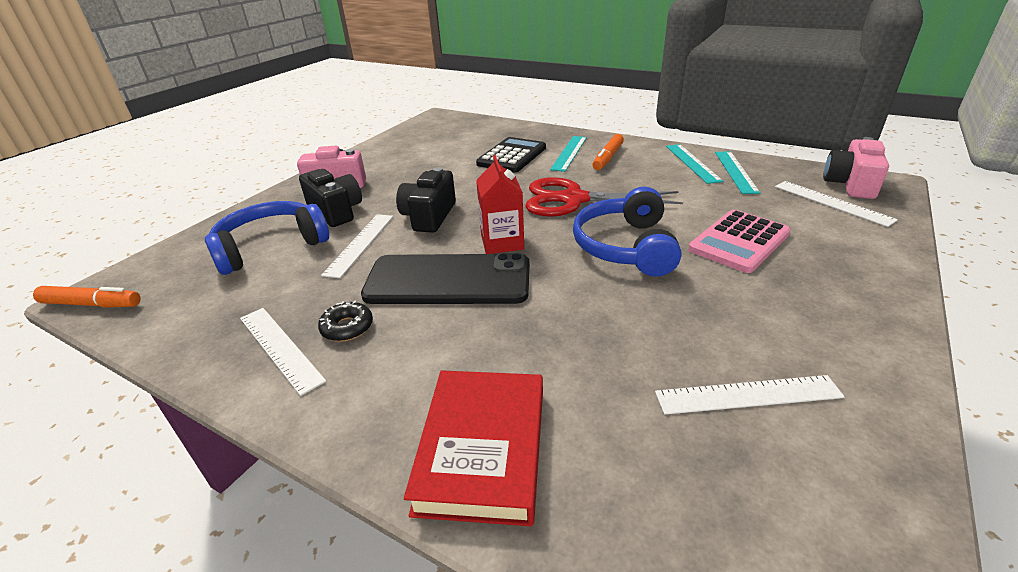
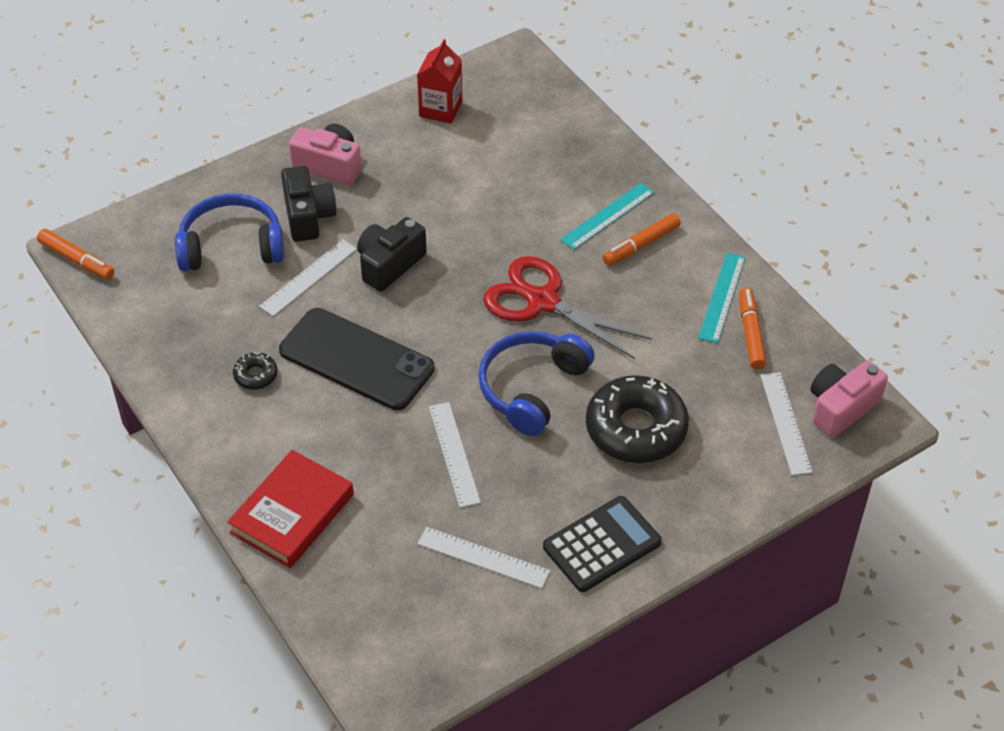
camera: 25 degrees right, 15 degrees up
white ruler [240,308,326,396] -> white ruler moved to [429,402,481,508]
black calculator [476,137,546,173] -> black calculator moved to [543,496,662,592]
red carton [476,155,524,254] -> red carton moved to [417,39,462,124]
pink calculator [688,210,791,273] -> black donut [586,375,689,463]
turquoise ruler [715,152,760,194] -> orange marker [739,288,767,369]

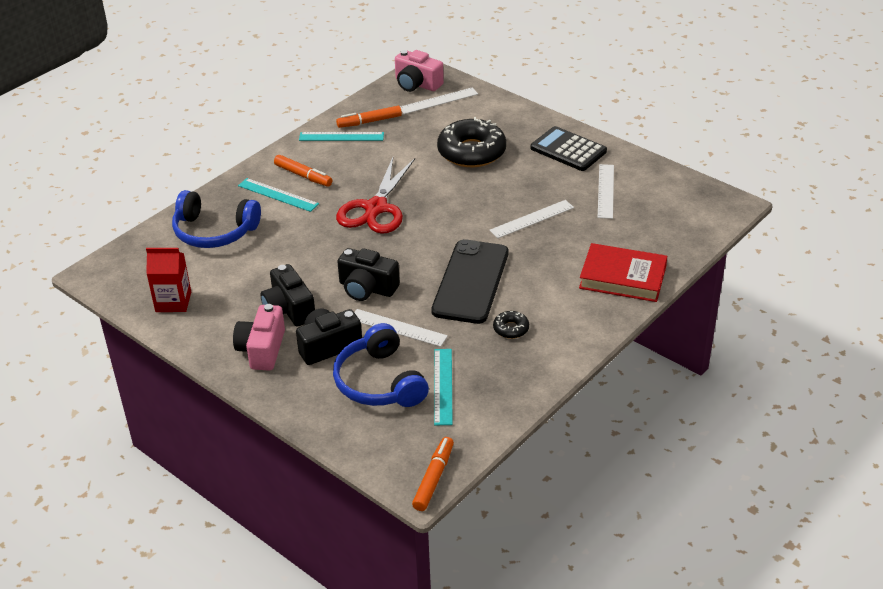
camera: 105 degrees left, 10 degrees down
blue headphones [478,331,595,436] -> blue headphones moved to [172,190,261,248]
none -> black camera [261,264,315,326]
none -> turquoise ruler [434,349,453,425]

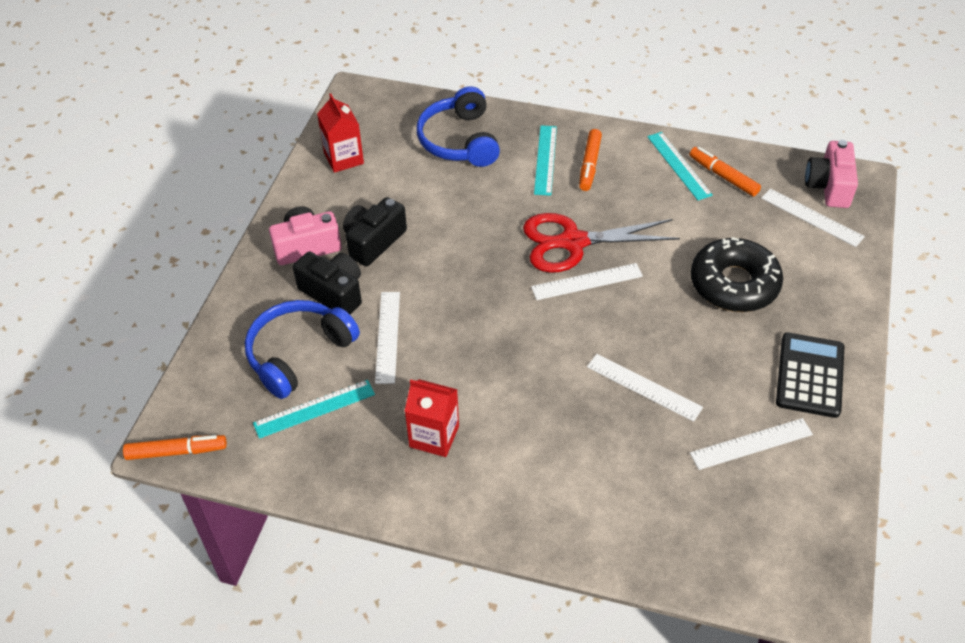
camera: 65 degrees right, 10 degrees up
black camera [337,248,400,301] -> none
black phone [431,239,508,324] -> none
black donut [493,311,529,339] -> red carton [405,379,459,457]
red book [579,243,667,302] -> none
none -> white ruler [531,263,643,300]

